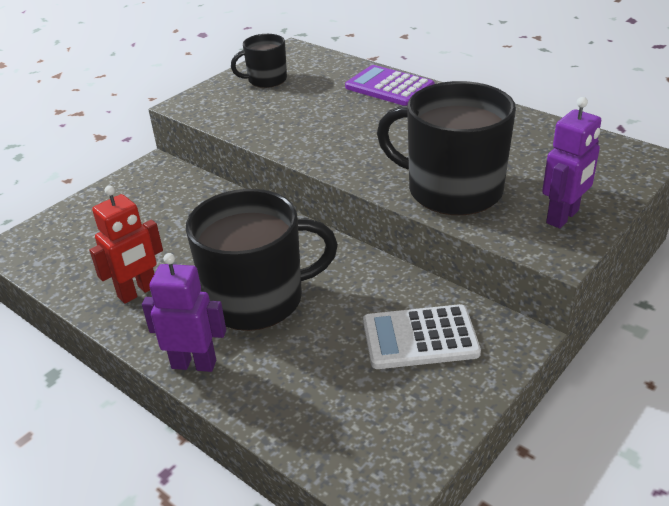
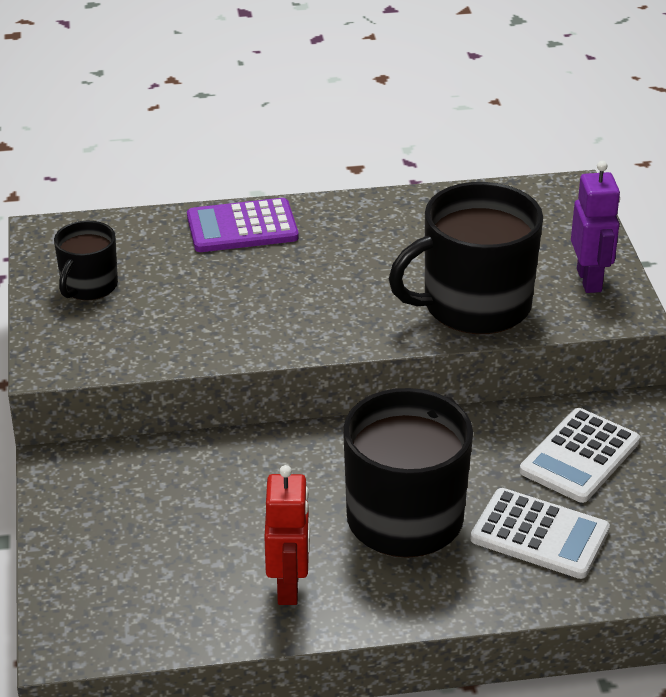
camera: 50 degrees left, 0 degrees up
purple robot [142,253,226,372] -> none
none -> white calculator [471,488,610,579]

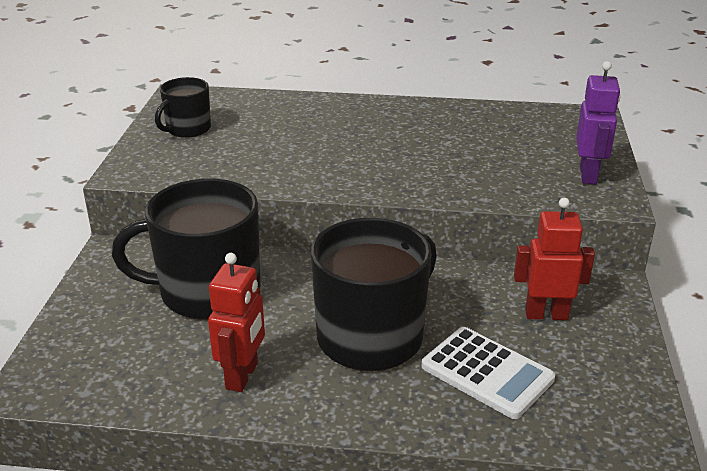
camera: 15 degrees right, 5 degrees down
purple calculator [187,198,299,252] -> none
black mug [389,182,543,334] -> black mug moved to [112,179,261,320]
white calculator [520,408,640,503] -> red robot [514,198,595,320]

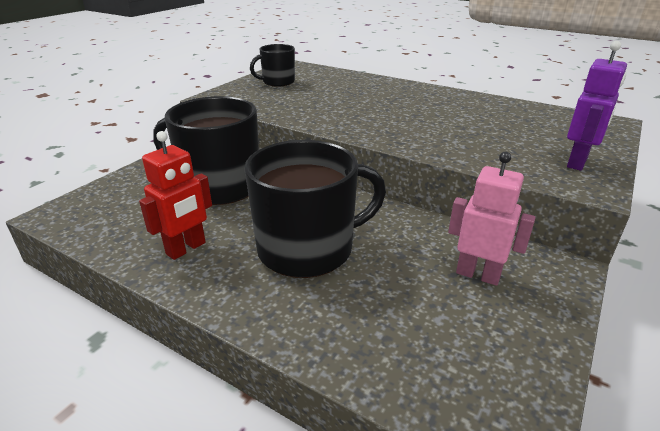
camera: 25 degrees right, 0 degrees up
white calculator [422,327,555,419] -> none
red robot [514,198,595,320] -> pink robot [448,152,536,286]

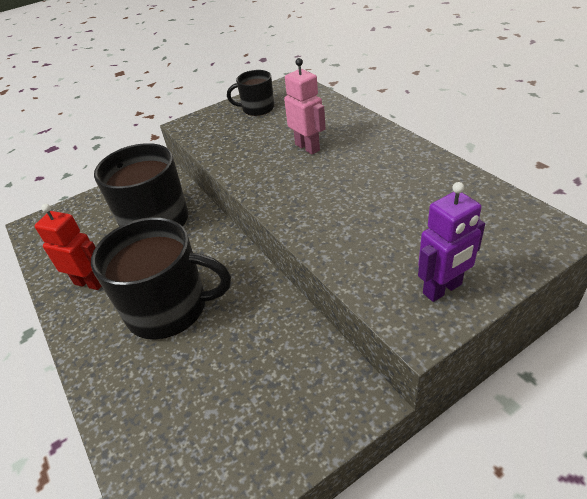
camera: 30 degrees right, 10 degrees up
red robot [139,131,212,260] -> red robot turned 135 degrees counterclockwise [35,204,101,290]
pink robot [448,152,536,286] -> pink robot moved to [284,58,326,155]

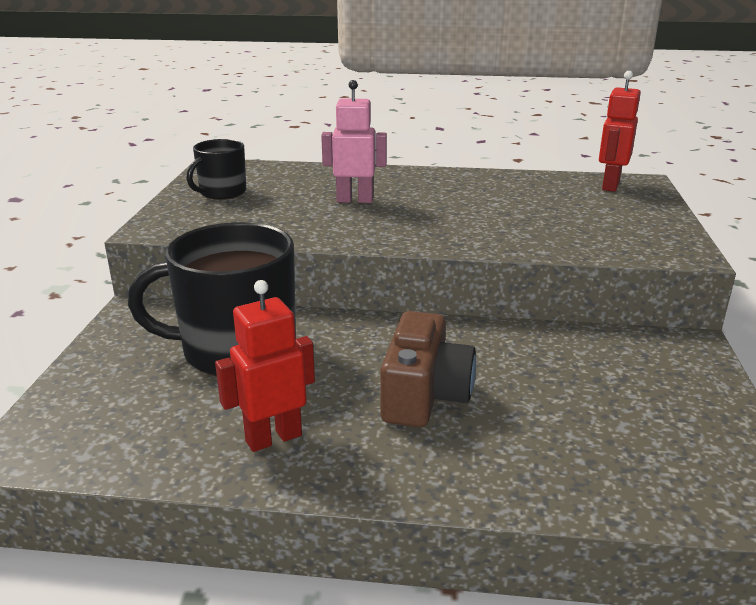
camera: 55 degrees left, 15 degrees down
black mug [91,217,231,340] -> brown camera [381,311,476,427]
purple robot [418,182,485,302] -> none
none -> red robot [599,71,641,192]

